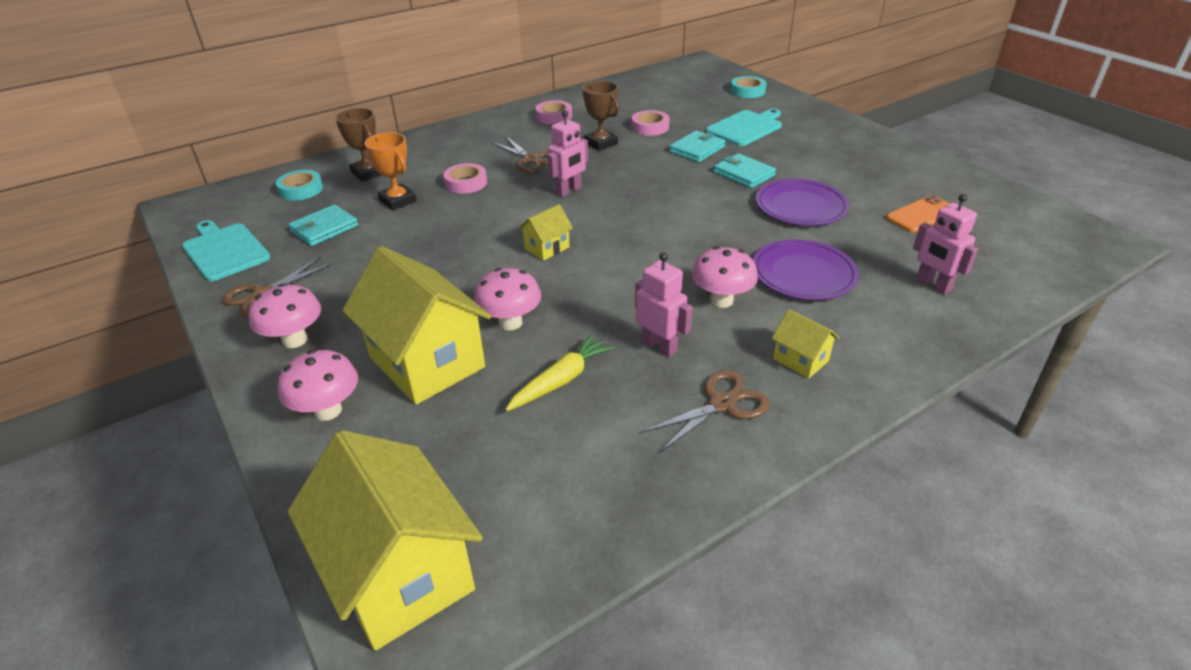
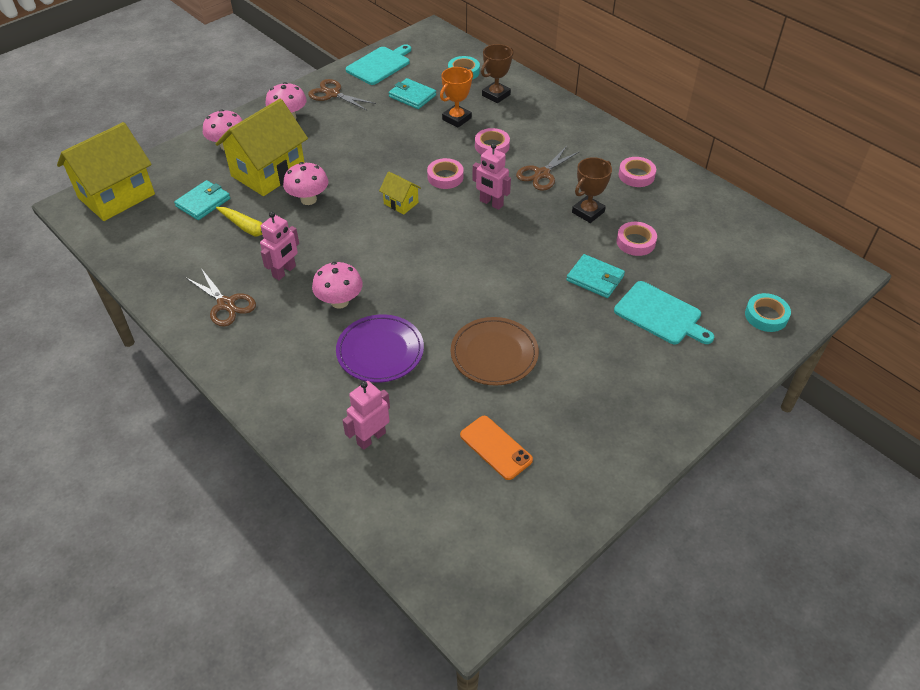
camera: 80 degrees right, 10 degrees up
turquoise wallet [714,153,776,188] -> turquoise wallet moved to [174,180,230,220]
purple plate [756,179,850,226] -> brown plate [451,317,539,386]
yellow house [772,309,840,378] -> none
none -> pink tape [427,158,464,189]

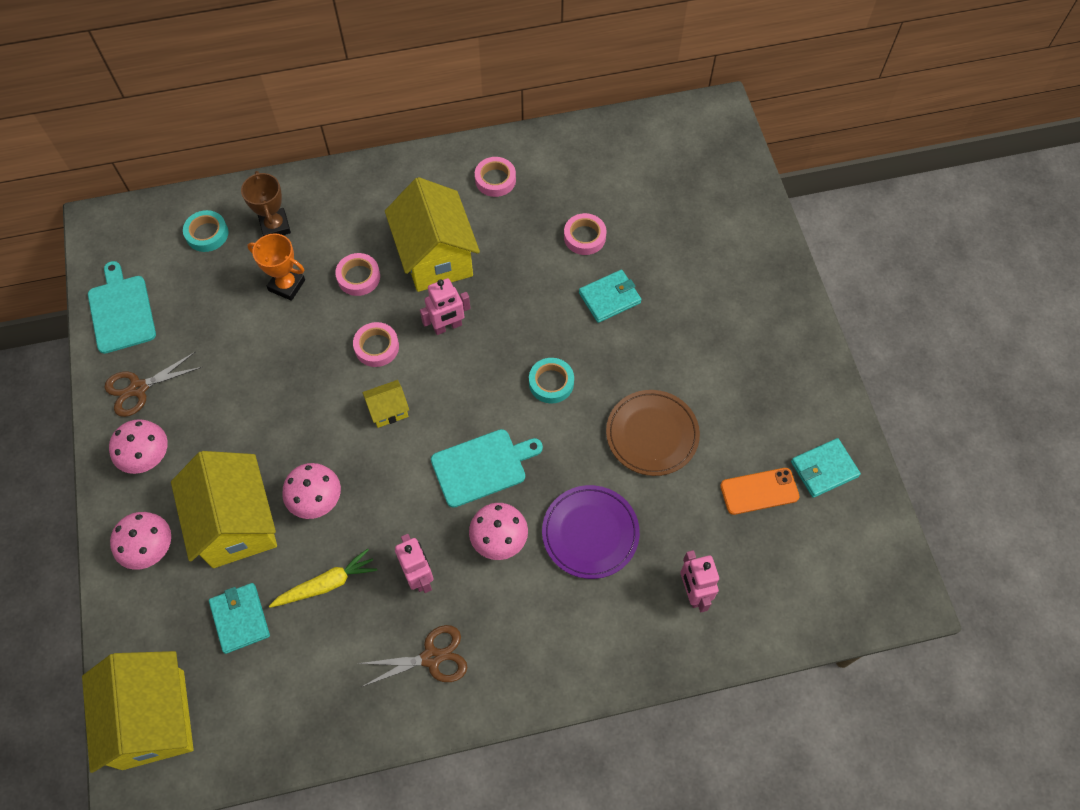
camera: 60 degrees left, 15 degrees up
turquoise wallet [389,78,436,109] -> turquoise wallet moved to [791,438,861,498]
orange trophy [440,67,473,128] -> orange trophy turned 45 degrees counterclockwise [247,233,305,301]
brown scissors [516,146,580,191] -> yellow house [385,177,480,292]
brown trophy [572,157,612,223] -> none
turquoise cutting board [614,281,714,344] -> turquoise cutting board moved to [431,429,543,508]
turquoise tape [745,293,791,332] -> turquoise tape moved to [529,358,574,403]

